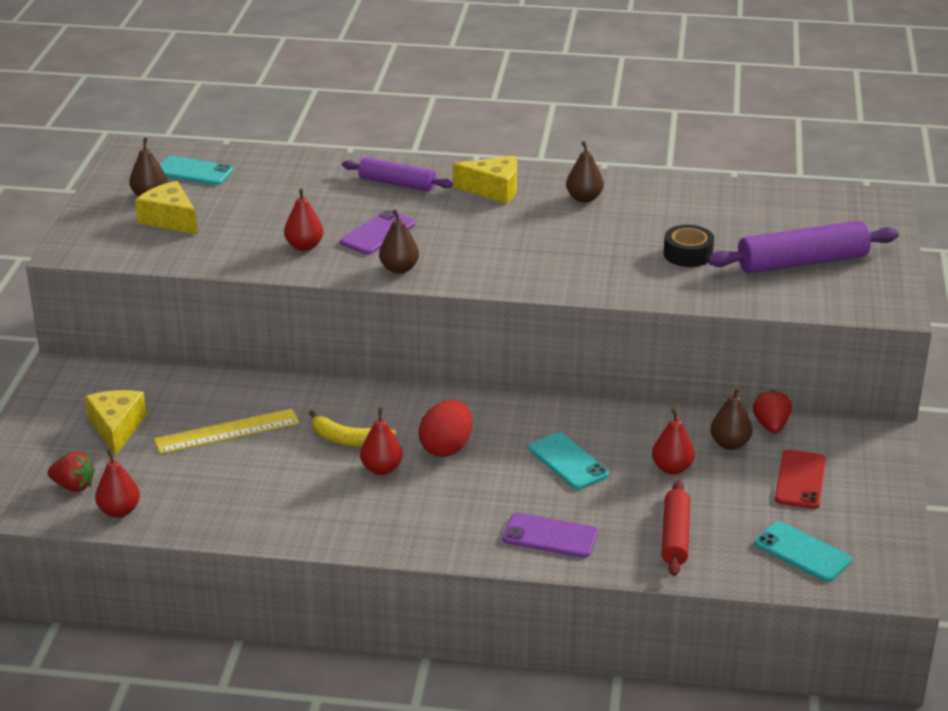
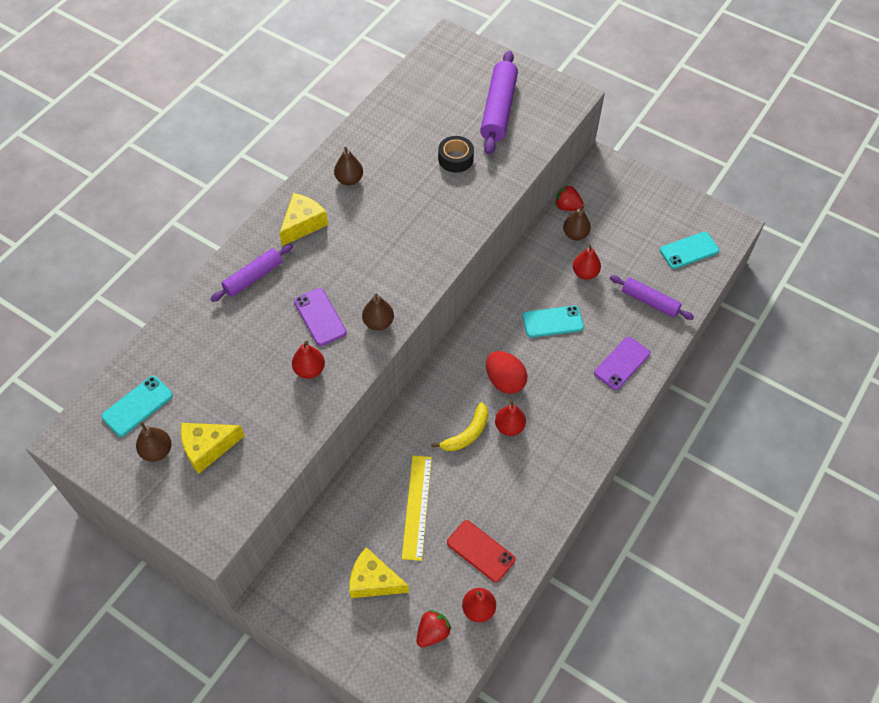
camera: 65 degrees left, 25 degrees up
red rolling pin [662,480,690,576] -> purple rolling pin [610,275,694,320]
red phone [775,450,826,509] -> red phone moved to [447,520,516,583]

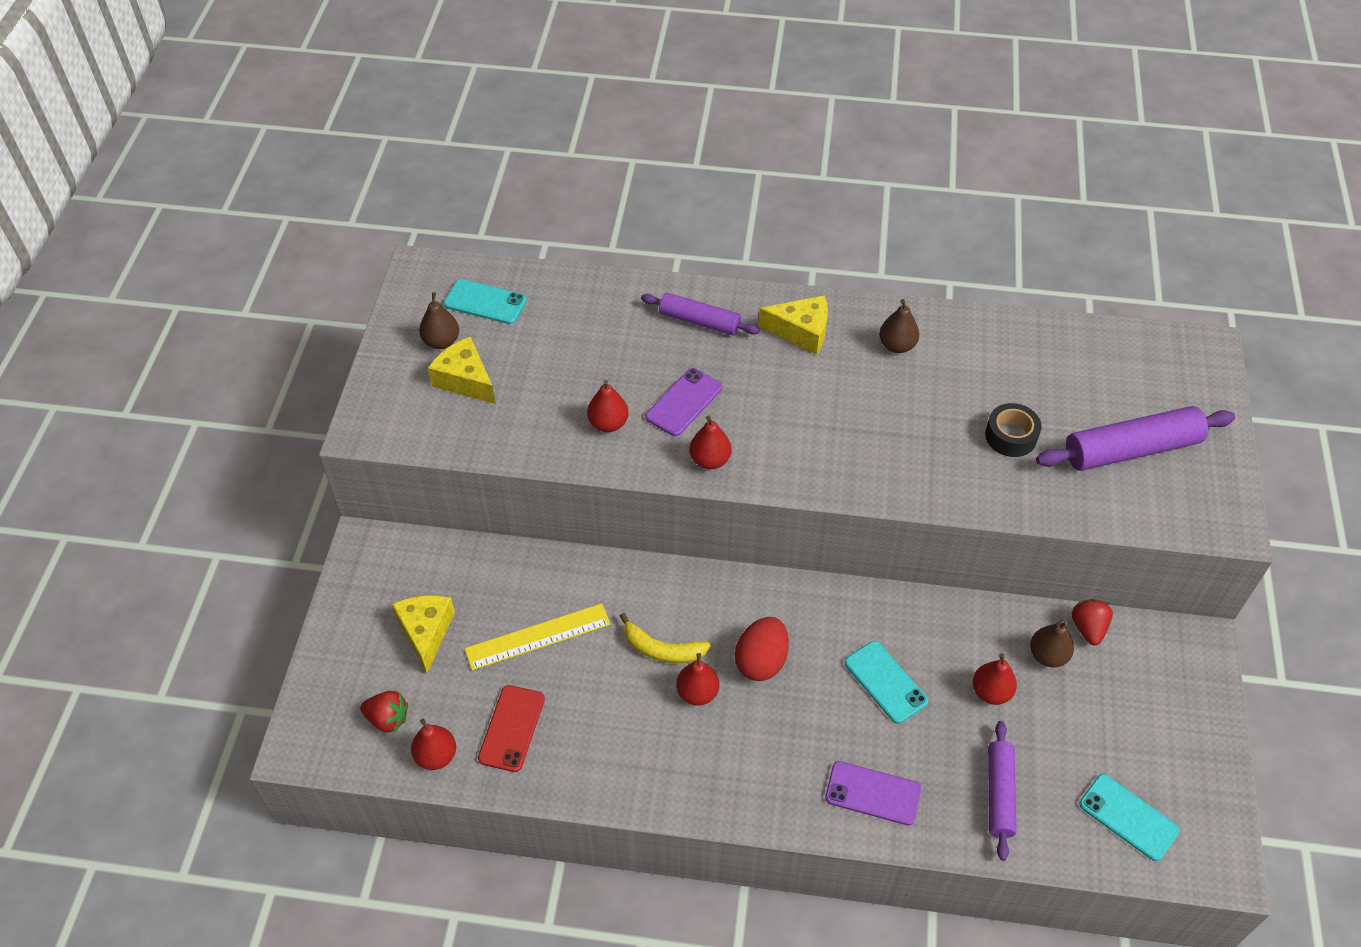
camera: 65 degrees right, 5 degrees down
brown pear [362,294,394,331] -> red pear [690,416,731,469]

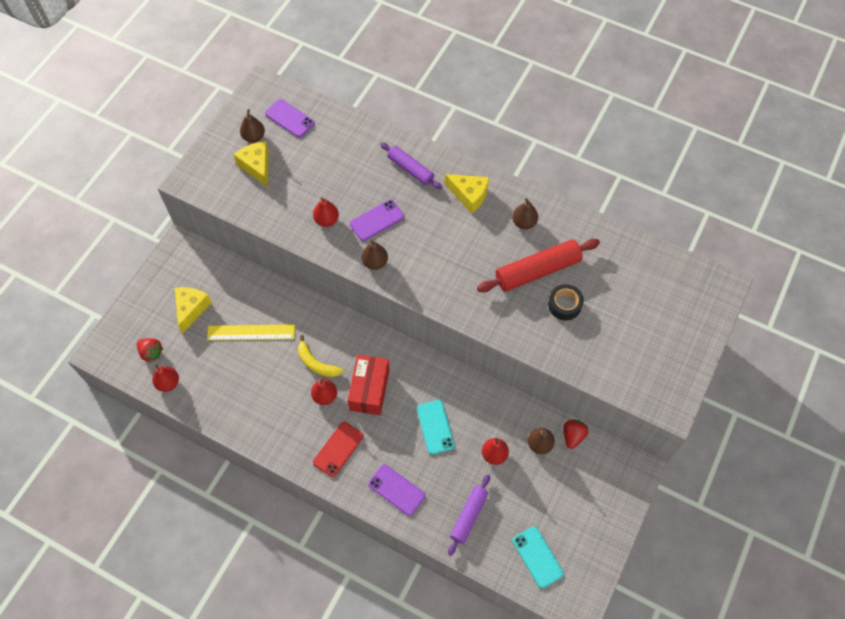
camera: 20 degrees right, 10 degrees up
turquoise phone [444,279,527,324] -> purple phone [265,99,315,138]
red phone [478,685,545,772] -> red phone moved to [313,422,364,477]
red pear [690,416,731,469] -> brown pear [362,239,388,270]
red egg [735,617,789,681] -> red box [347,354,390,415]
purple rolling pin [1036,406,1235,471] -> none
none -> red rolling pin [477,239,600,292]

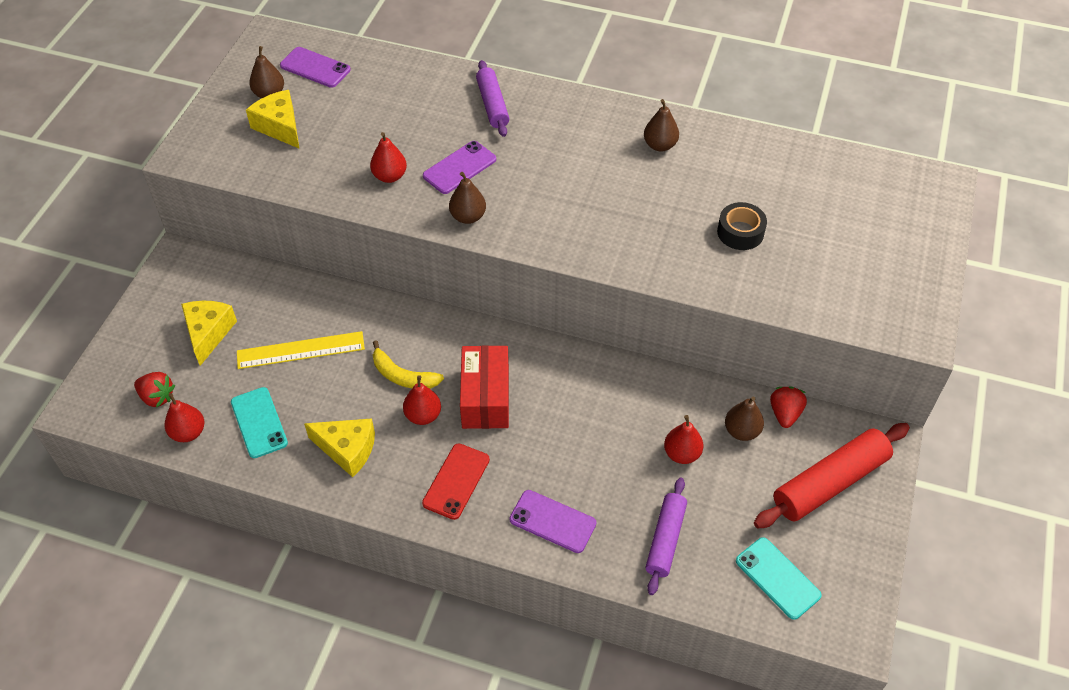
camera: 10 degrees left, 10 degrees down
purple rolling pin [380,142,442,189] -> purple rolling pin turned 45 degrees clockwise [476,60,509,137]
turquoise phone [417,400,455,455] -> turquoise phone moved to [231,387,288,458]
yellow cheese [445,174,489,214] -> yellow cheese moved to [304,419,375,477]
red rolling pin [477,239,600,292] -> red rolling pin moved to [754,423,910,528]

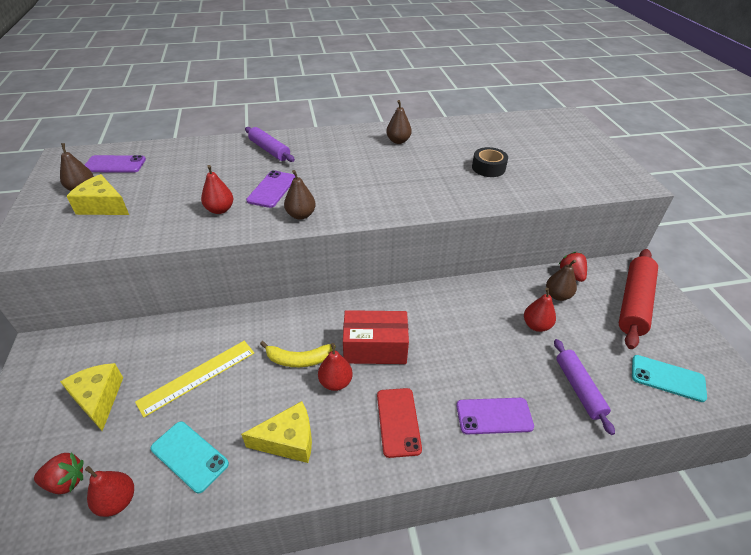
camera: 30 degrees left, 10 degrees down
red box [460,345,509,429] -> red box turned 60 degrees counterclockwise [343,310,409,364]

